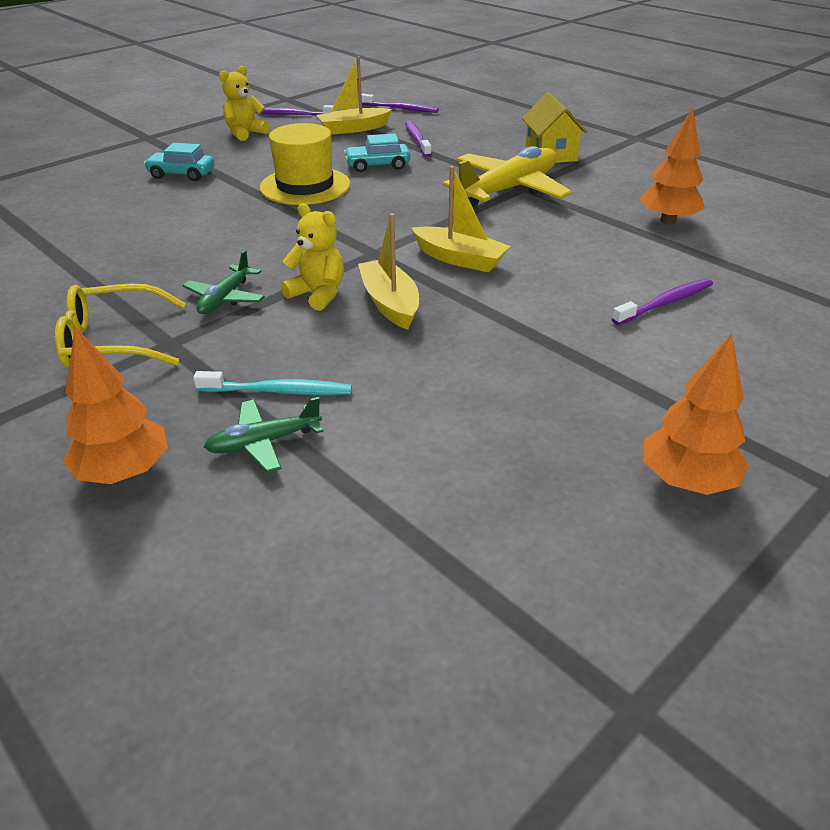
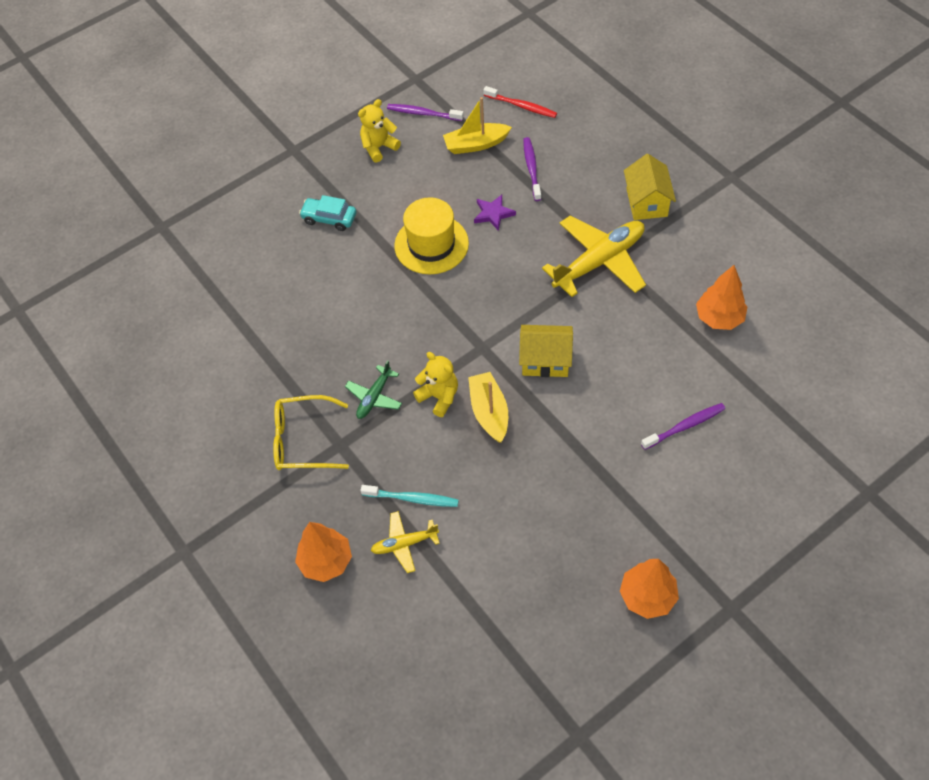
camera: 10 degrees right, 20 degrees up
green plane [204,397,323,473] -> yellow plane [371,511,440,573]
turquoise car [344,133,410,172] -> purple star [474,195,516,231]
purple toothbrush [362,93,439,113] -> red toothbrush [483,86,557,118]
yellow boat [412,166,510,272] -> yellow house [519,325,573,377]

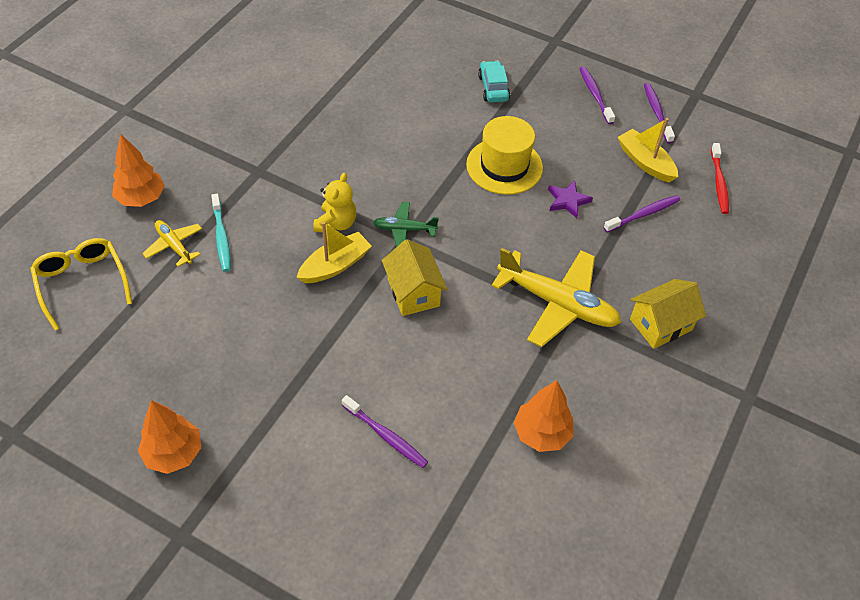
camera: 60 degrees right, 5 degrees down
yellow glasses [273,395,349,470] -> yellow glasses moved to [30,238,132,330]
green plane [345,360,402,419] -> green plane moved to [373,202,439,247]
yellow teddy bear [358,99,401,163] -> purple toothbrush [579,66,615,124]

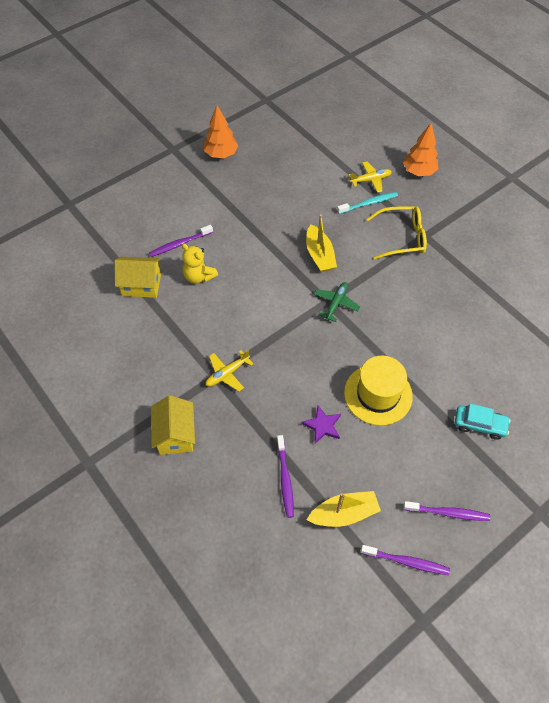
camera: 115 degrees right, 5 degrees up
yellow glasses [30,238,132,330] -> yellow glasses moved to [367,206,427,259]
turquoise toothbrush [211,194,231,272] -> turquoise toothbrush turned 150 degrees clockwise [337,192,398,214]
yellow teddy bear [313,173,356,232] -> yellow teddy bear moved to [182,243,218,284]
yellow house [382,239,448,316] -> yellow house moved to [114,257,161,298]
yellow plane [492,248,621,347] -> yellow plane [206,350,253,391], size x0.51
orange tree [514,380,574,452] -> none
red toothbrush [711,143,729,214] -> none

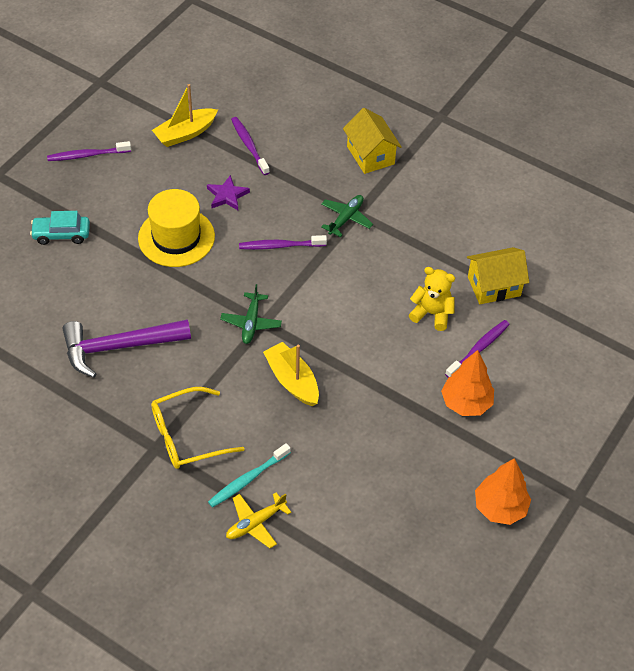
camera: 160 degrees right, 5 degrees down
yellow plane [206,350,253,391] -> green plane [321,195,373,237]
purple toothbrush [361,545,450,575] -> purple toothbrush moved to [239,235,327,250]
orange tree [403,123,438,176] -> orange tree moved to [441,350,494,416]
none -> purple hammer [63,319,191,378]

